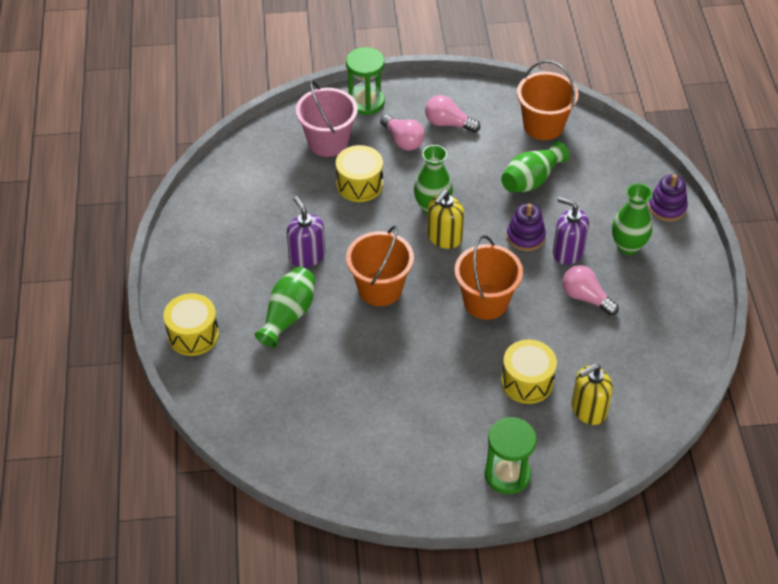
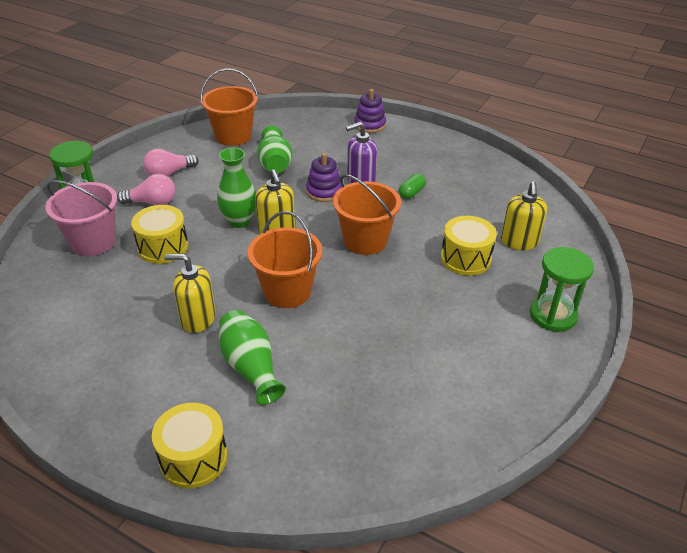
camera: 55 degrees left, 10 degrees down
purple soap dispenser [287,196,325,268] -> yellow soap dispenser [164,253,216,333]
pink light bulb [563,265,619,316] -> green capsule [399,173,426,199]
green vase [612,183,652,255] -> none

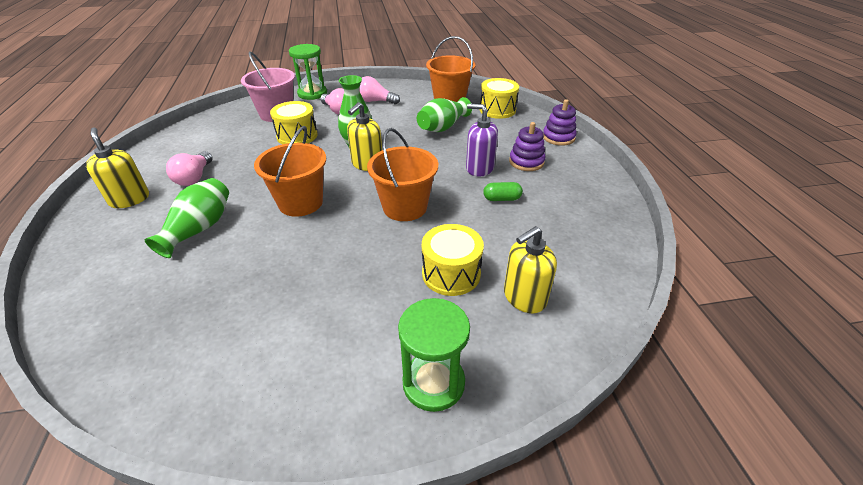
camera: 50 degrees right, 0 degrees up
yellow drum [152,403,228,489] -> yellow drum moved to [480,78,519,119]
yellow soap dispenser [164,253,216,333] -> yellow soap dispenser moved to [86,127,149,208]
purple stacking toy [306,153,342,202] -> purple stacking toy moved to [509,122,545,171]
none -> pink light bulb [166,151,212,186]

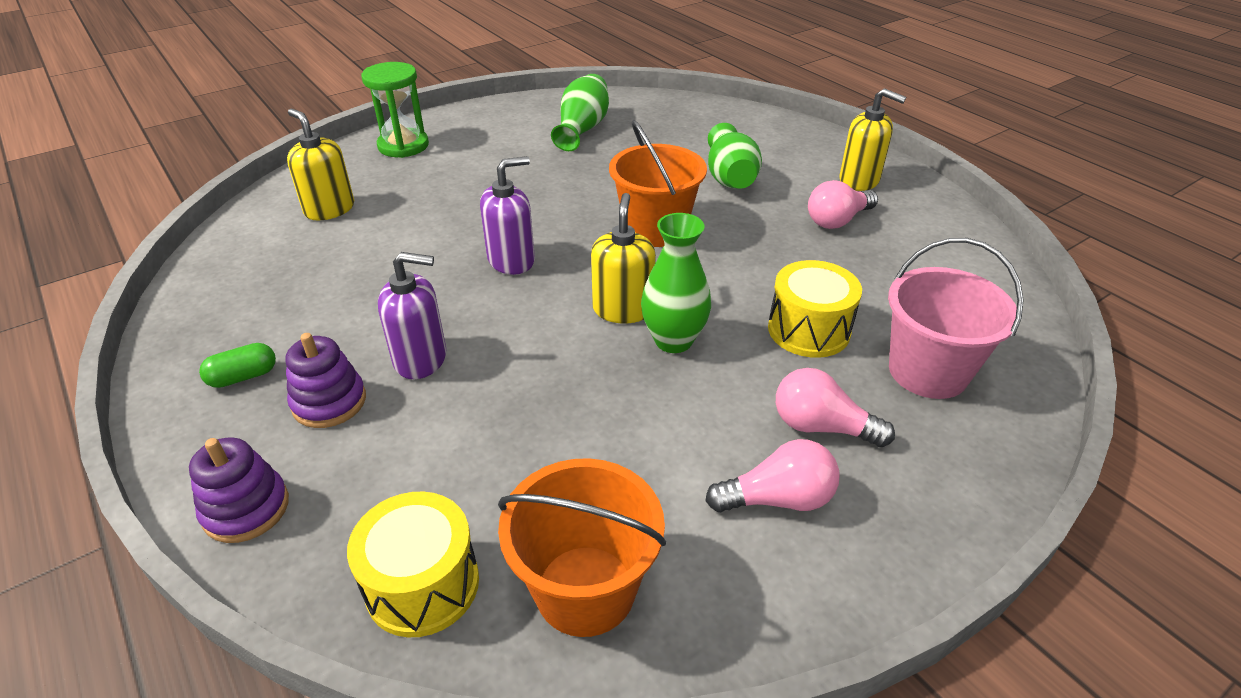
camera: 155 degrees right, 0 degrees up
pink light bulb [166,151,212,186] -> pink light bulb turned 105 degrees counterclockwise [808,180,878,229]
green hourglass [289,44,327,100] -> none
orange bucket [367,128,438,221] -> purple soap dispenser [480,156,535,275]
green vase [417,97,472,132] -> green vase moved to [551,74,609,151]
yellow drum [422,224,484,296] -> none
green capsule [483,182,523,201] -> green capsule moved to [199,343,276,388]
yellow soap dispenser [504,226,557,313] -> yellow soap dispenser turned 75 degrees counterclockwise [287,109,354,220]

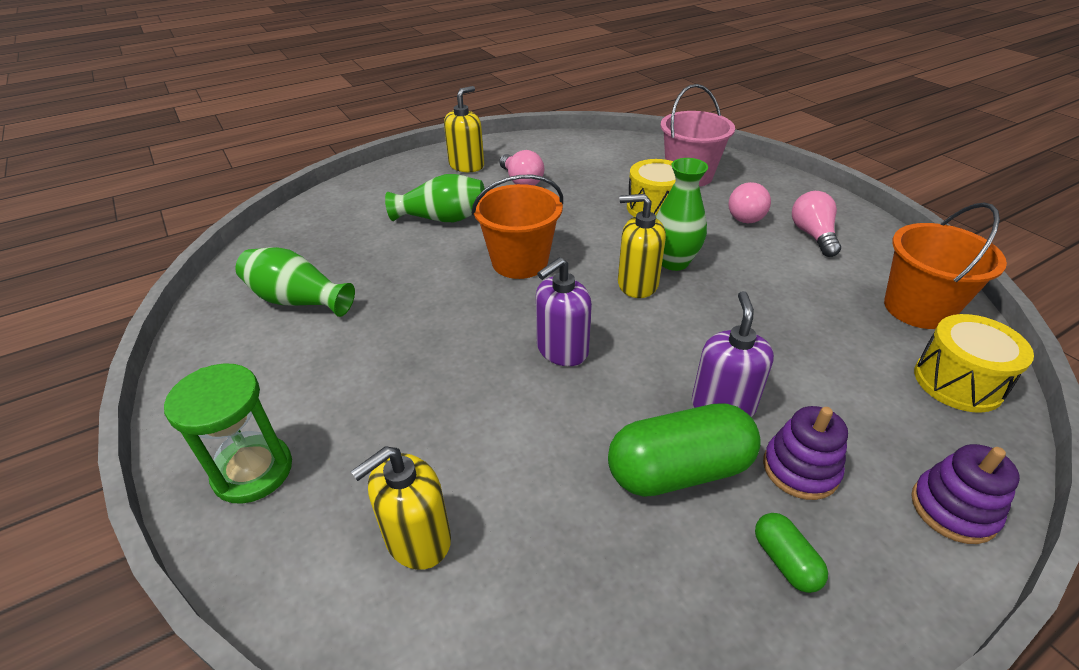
camera: 85 degrees left, 0 degrees up
purple soap dispenser [480,156,535,275] -> purple soap dispenser turned 105 degrees counterclockwise [536,257,592,366]
none -> green capsule [608,403,761,497]

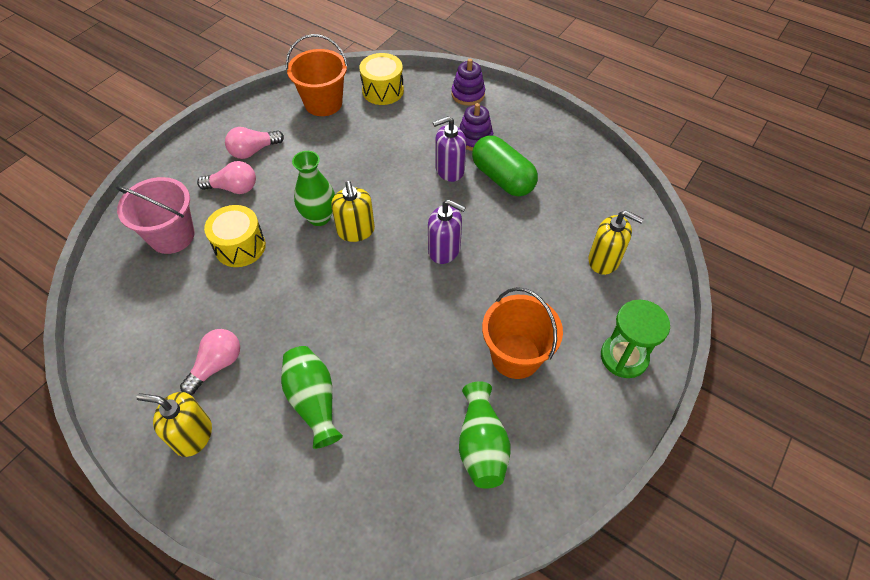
camera: 115 degrees left, 15 degrees up
orange bucket [472,175,563,279] -> orange bucket moved to [482,287,563,379]
green capsule [755,513,828,593] -> none

